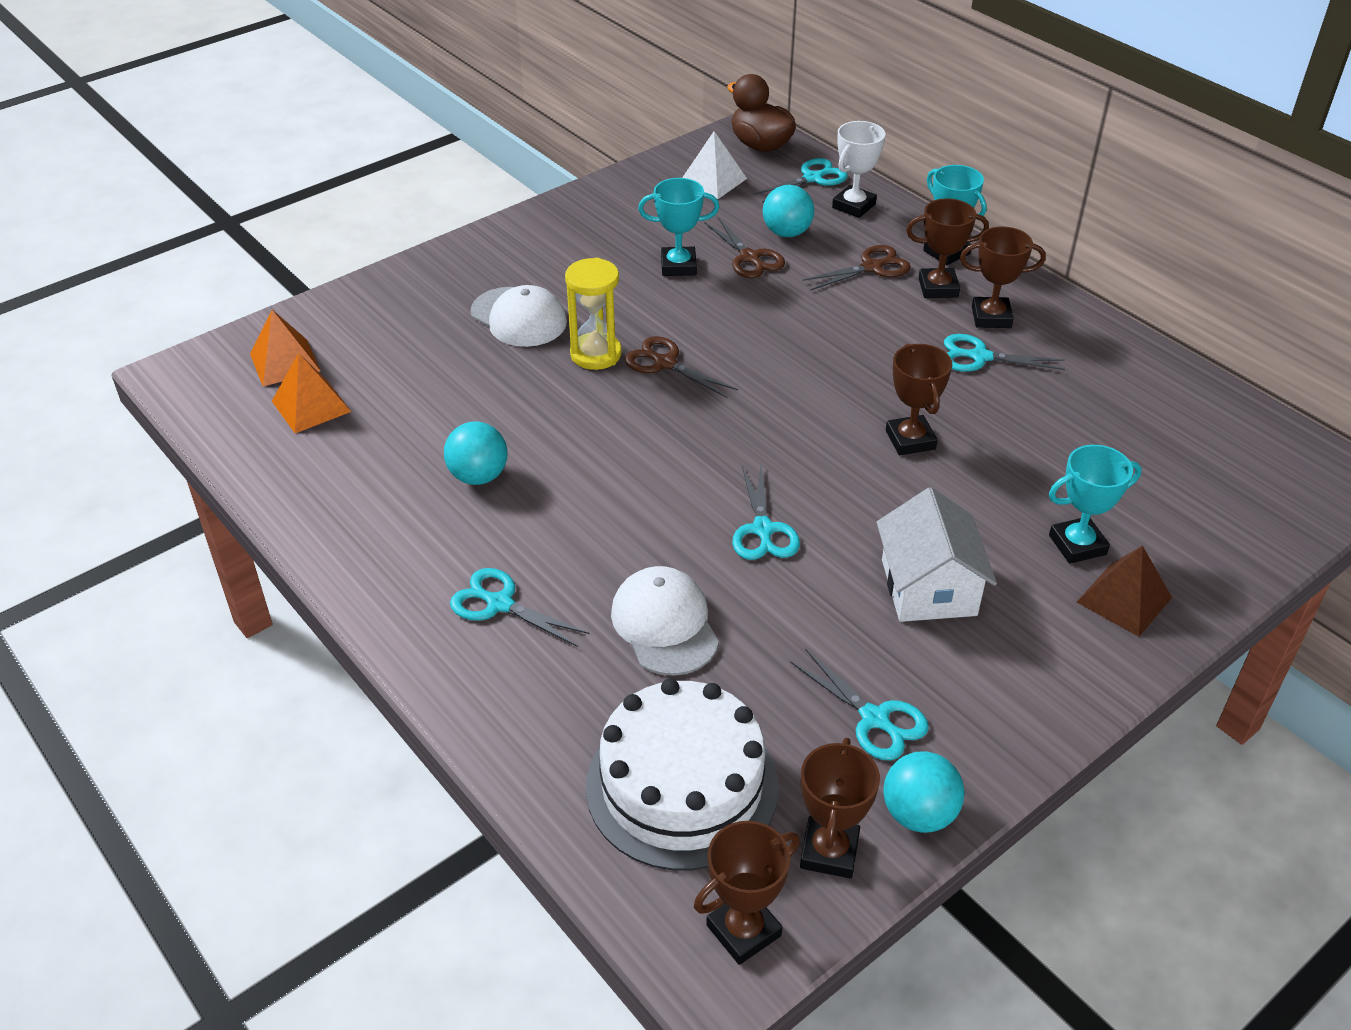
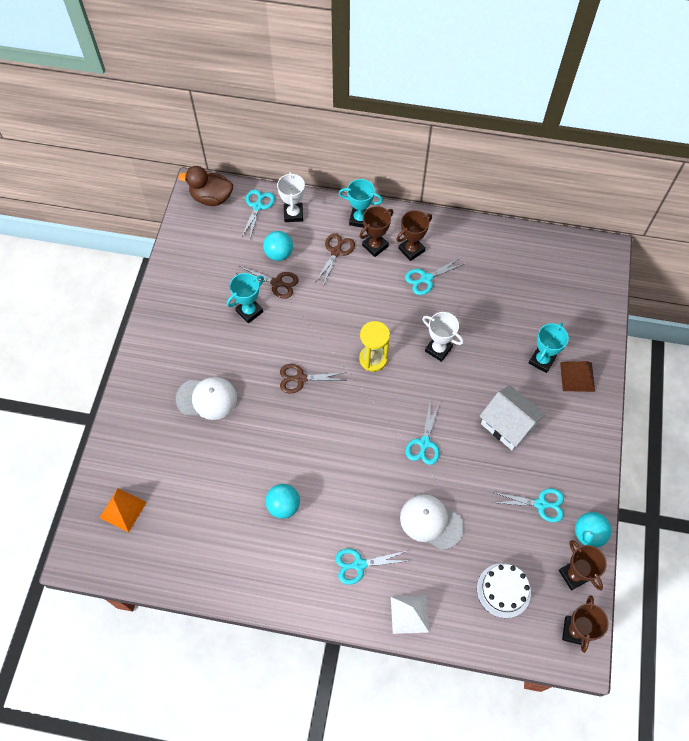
camera: 40 degrees left, 20 degrees up
orange pyramid [272,353,351,433] -> none
yellow hourglass [565,258,622,370] -> yellow hourglass moved to [359,321,390,372]
white cake [586,678,779,870] -> white cake [477,563,531,618], size x0.61
white pyramid [682,131,747,199] -> white pyramid moved to [391,595,429,634]
turquoise scissors [732,466,800,560] -> turquoise scissors turned 60 degrees clockwise [406,402,440,465]
brown trophy [886,343,952,455] -> white trophy [422,312,463,362]

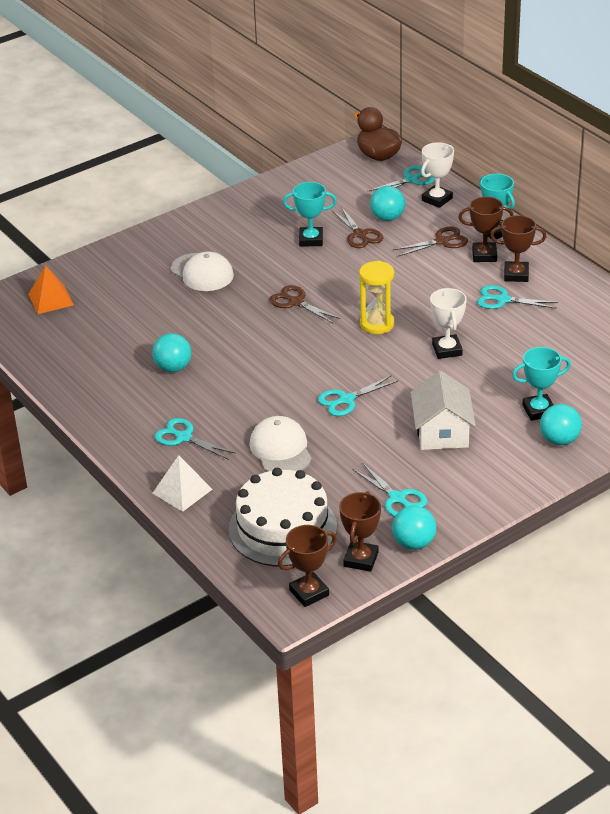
camera: 45 degrees right, 25 degrees down
white cake [477,563,531,618] -> white cake [229,468,337,566], size x1.64
brown pyramid [560,361,595,392] -> turquoise ball [540,404,582,445]

